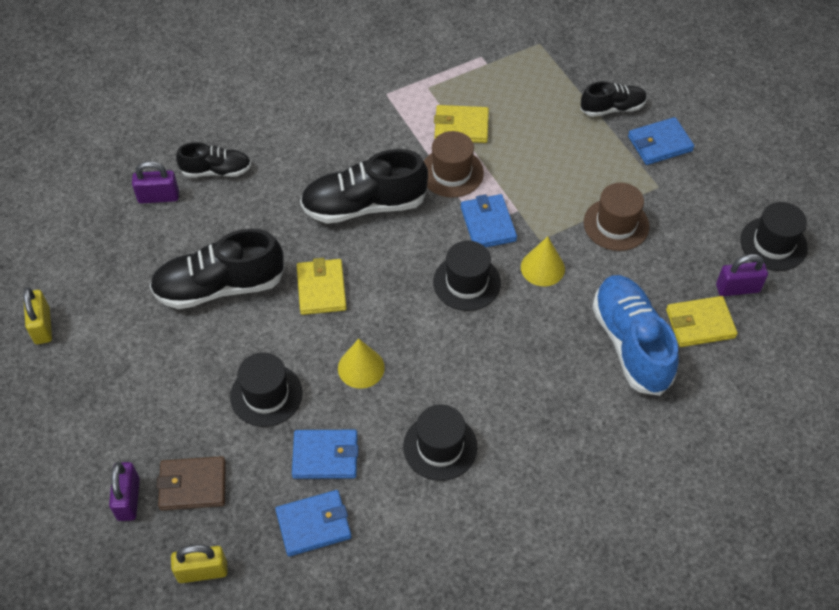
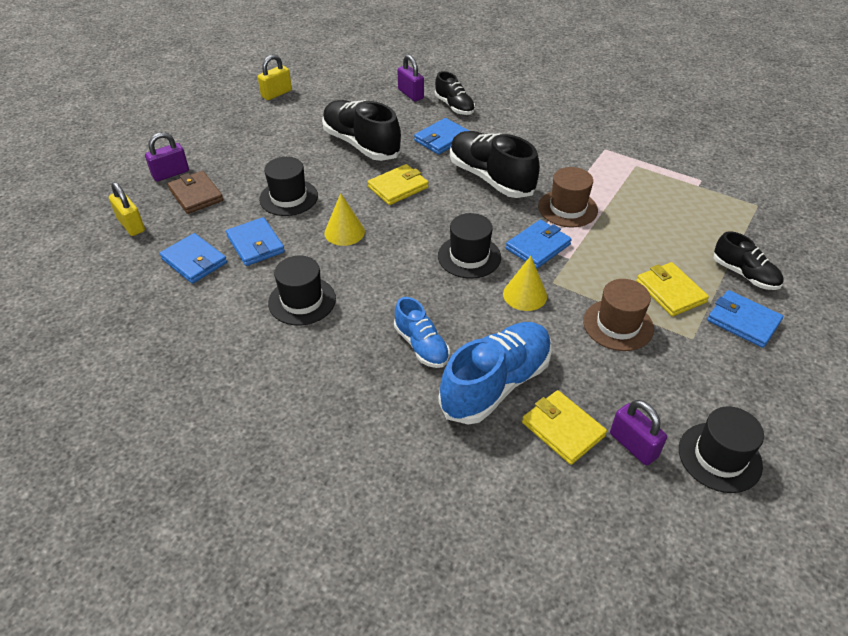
camera: 60 degrees right, 10 degrees down
yellow wallet [434,105,489,143] -> yellow wallet moved to [636,262,709,317]
none -> blue shoe [394,297,450,368]
none -> blue wallet [414,118,469,155]

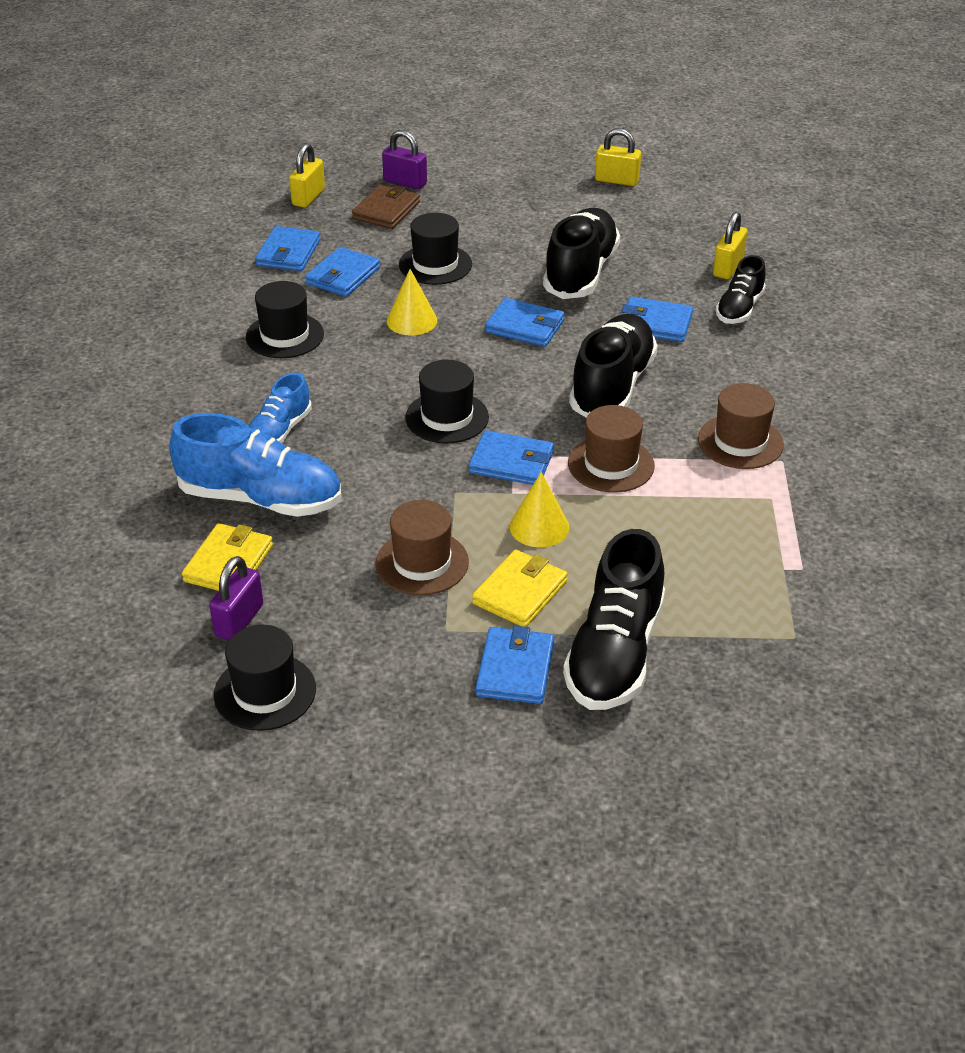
camera: 60 degrees right, 5 degrees down
yellow wallet [368,164,428,205] -> blue wallet [485,298,565,347]
purple padlock [397,55,424,101] -> yellow padlock [713,212,747,279]
yellow cone [503,256,547,311] -> yellow cone moved to [509,472,569,548]
black shoe [714,231,784,290] -> black shoe [563,529,665,710], size x1.74
none -> brown hat [698,383,784,469]

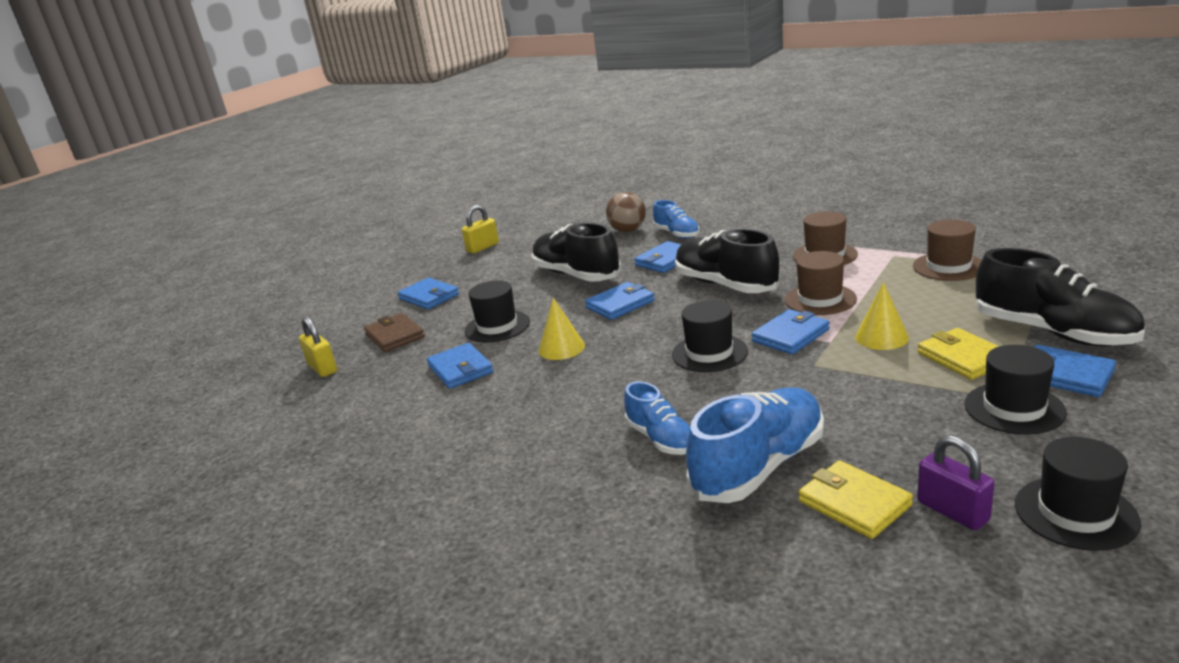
camera: 55 degrees left, 15 degrees down
black hat [246,281,324,358] -> black hat moved to [964,345,1067,435]
blue wallet [255,226,321,271] -> blue wallet moved to [397,278,459,309]
brown hat [376,500,469,595] -> brown hat moved to [913,220,982,281]
purple padlock [382,130,427,189] -> none
yellow padlock [713,212,747,279] -> brown ball [606,192,646,232]
black shoe [716,255,766,324] -> blue shoe [653,200,700,238]

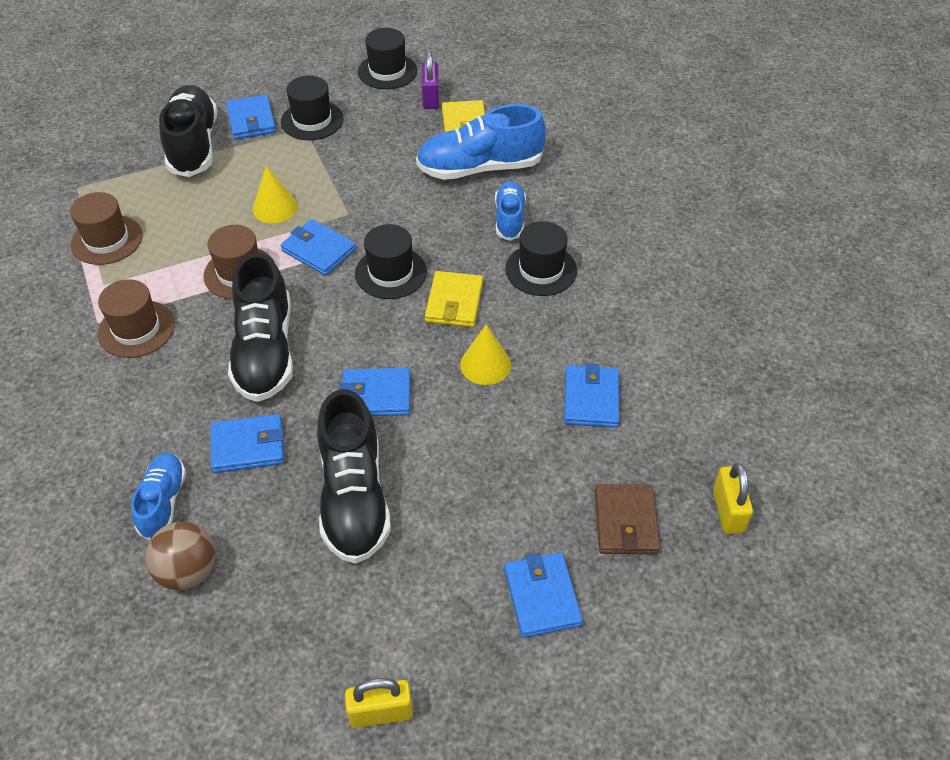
camera: 150 degrees left, 25 degrees up
black hat [465,281,530,343] -> black hat moved to [505,221,577,296]
blue wallet [751,309,830,355] -> blue wallet turned 45 degrees clockwise [281,219,356,276]
yellow wallet [918,328,999,380] -> yellow wallet moved to [425,271,483,327]

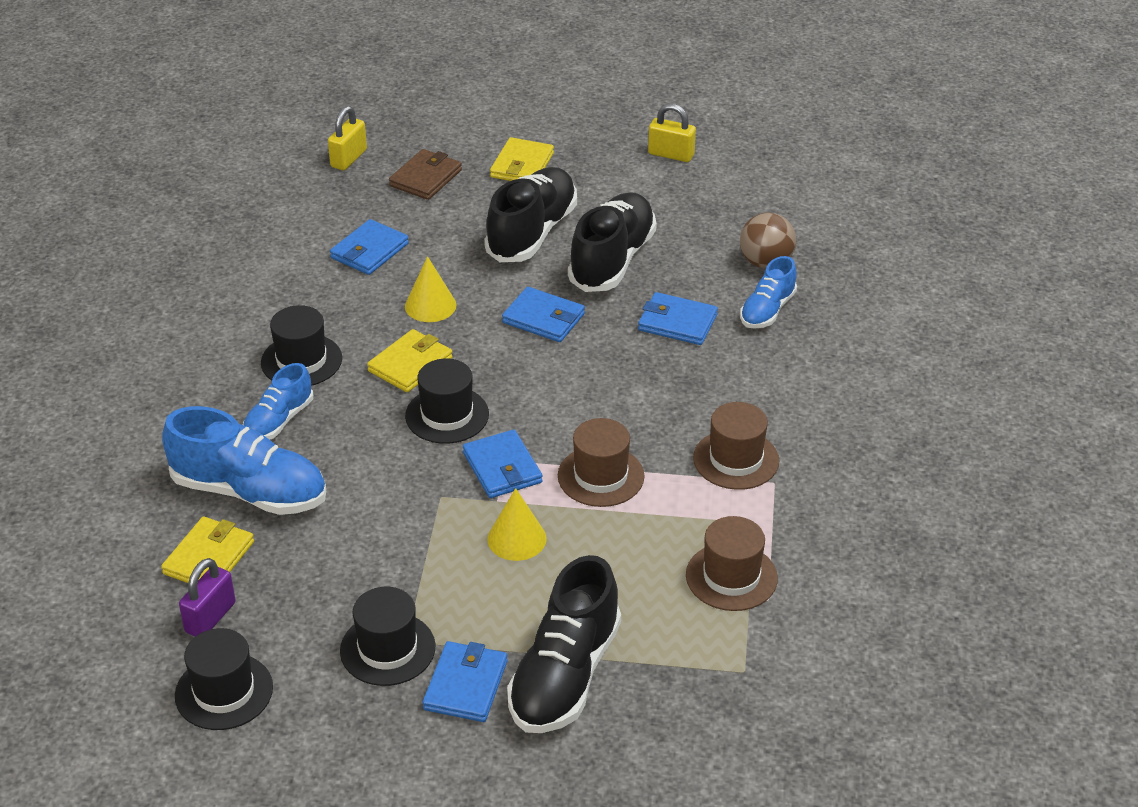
camera: 150 degrees left, 10 degrees down
black shoe [228,253,293,402] -> black shoe moved to [484,167,577,262]
blue wallet [504,552,583,638] -> yellow wallet [490,137,554,181]

